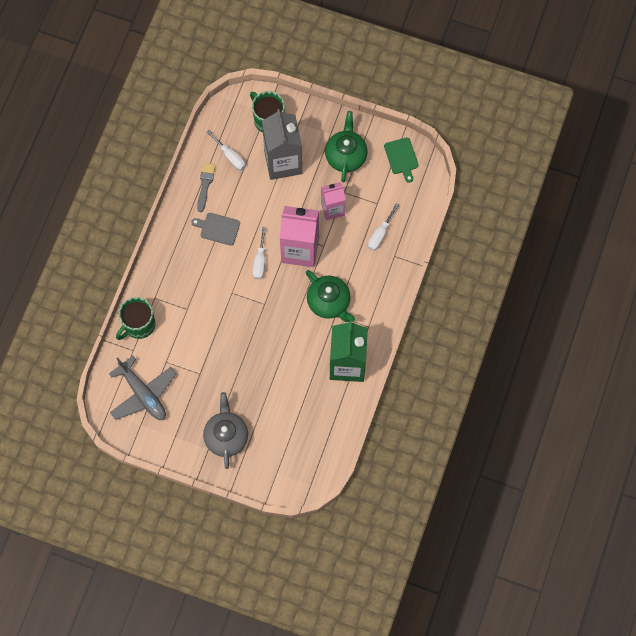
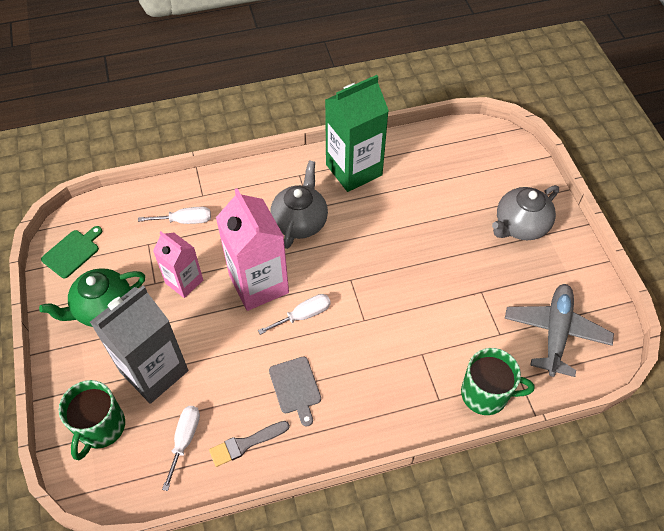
camera: 125 degrees left, 15 degrees down
green teapot [306,270,355,322] -> grey teapot [270,160,328,249]

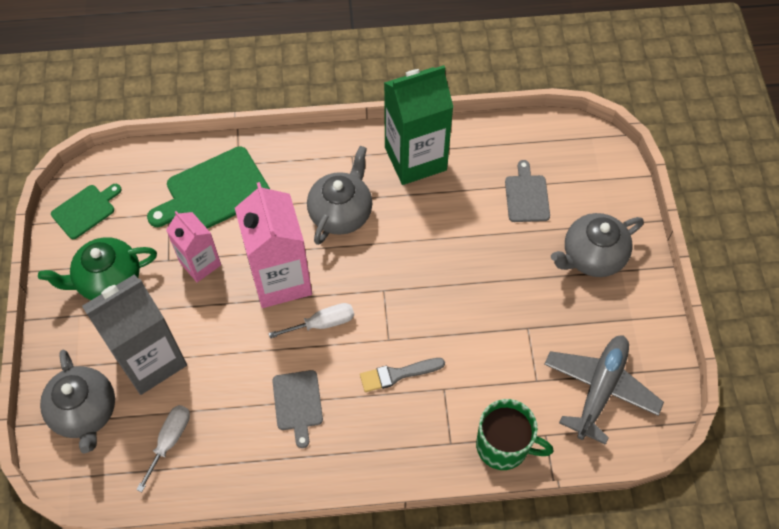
camera: 10 degrees right, 5 degrees up
green mug [59,380,125,460] -> grey teapot [40,350,115,454]
white screwdriver [138,207,211,224] -> green cutting board [147,147,270,229]
grey brush [209,421,290,467] -> grey brush moved to [360,358,445,392]
none -> grey cutting board [505,160,550,222]

